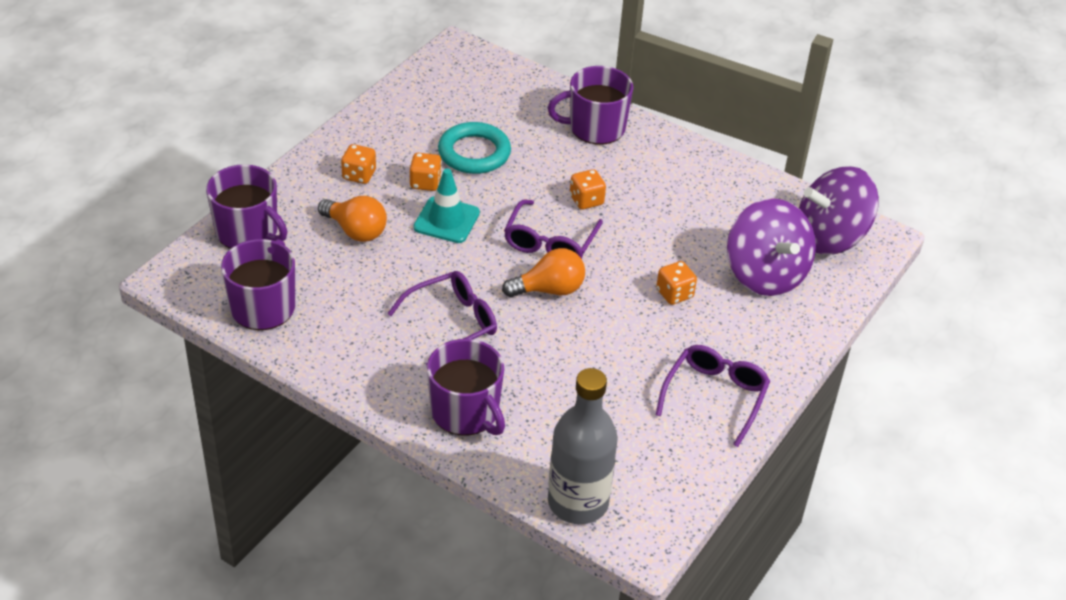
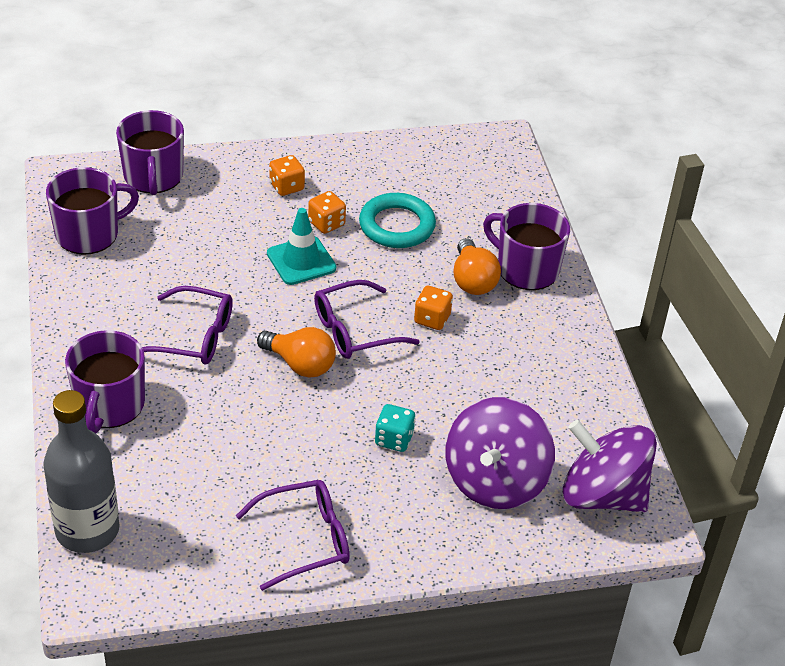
camera: 45 degrees right, 0 degrees up
orange light bulb [318,196,387,242] -> orange light bulb moved to [453,238,501,295]
orange dice [656,261,697,305] -> turquoise dice [375,404,416,452]

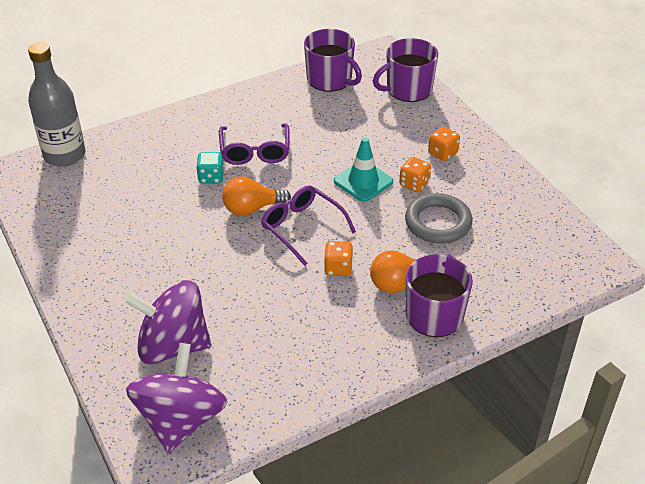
camera: 75 degrees right, 0 degrees up
purple mug [65,330,145,433] -> none
purple glasses [236,480,350,591] -> none
orange light bulb [257,327,336,378] -> orange light bulb turned 60 degrees clockwise [222,177,291,216]
turquoise ring [359,193,436,248] -> grey ring [405,193,473,244]
turquoise dice [375,404,416,452] -> turquoise dice moved to [196,152,224,184]

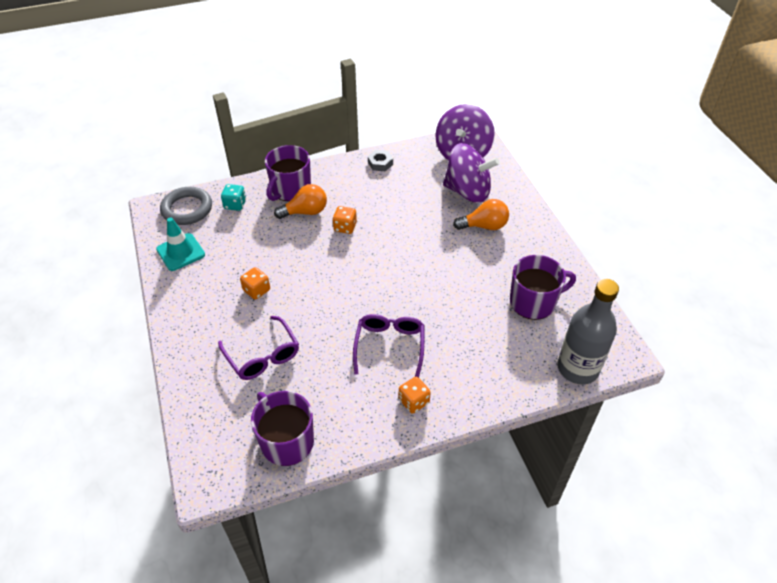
camera: 170 degrees left, 5 degrees up
turquoise dice [196,152,224,184] -> turquoise dice moved to [221,184,246,211]
orange light bulb [222,177,291,216] -> orange light bulb moved to [453,199,509,230]
purple glasses [261,185,356,266] -> purple glasses moved to [218,316,299,380]
turquoise traffic cone [334,137,393,202] -> turquoise traffic cone moved to [156,217,205,271]
purple mug [373,38,438,102] -> purple mug moved to [510,255,576,320]
grey ring [405,193,473,244] -> grey ring moved to [160,187,212,225]
orange dice [428,127,460,161] -> orange dice moved to [399,377,431,414]
none -> grey nut [368,150,393,171]

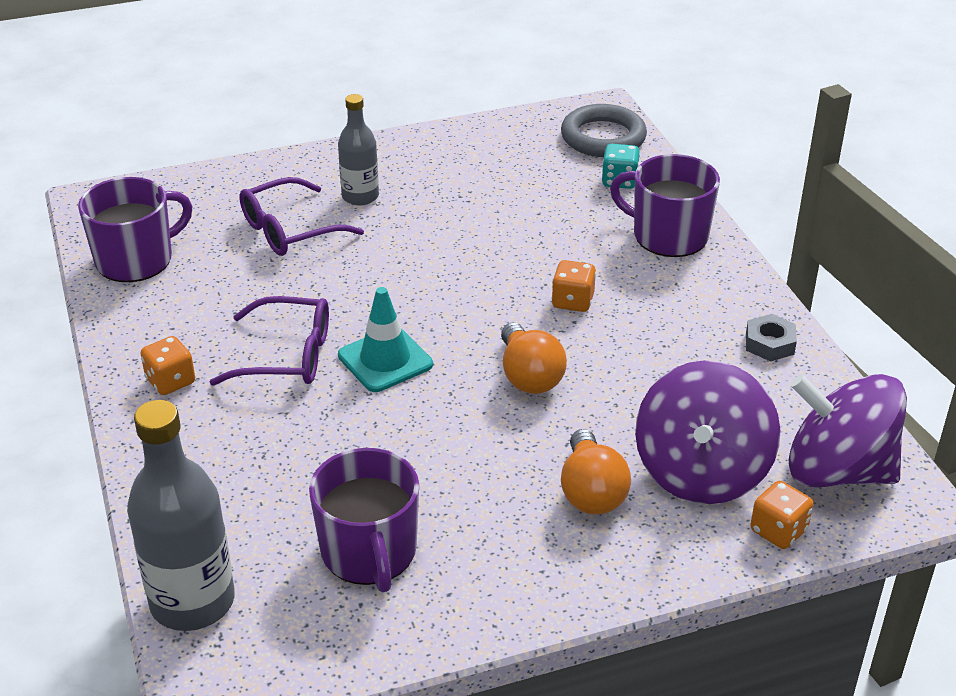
camera: 90 degrees right, 10 degrees down
turquoise traffic cone [156,217,205,271] -> turquoise traffic cone moved to [338,287,433,392]
orange dice [240,267,270,300] -> orange dice moved to [750,481,813,549]
orange light bulb [274,184,327,219] -> orange light bulb moved to [501,323,567,394]
none -> grey bottle [338,94,379,206]

